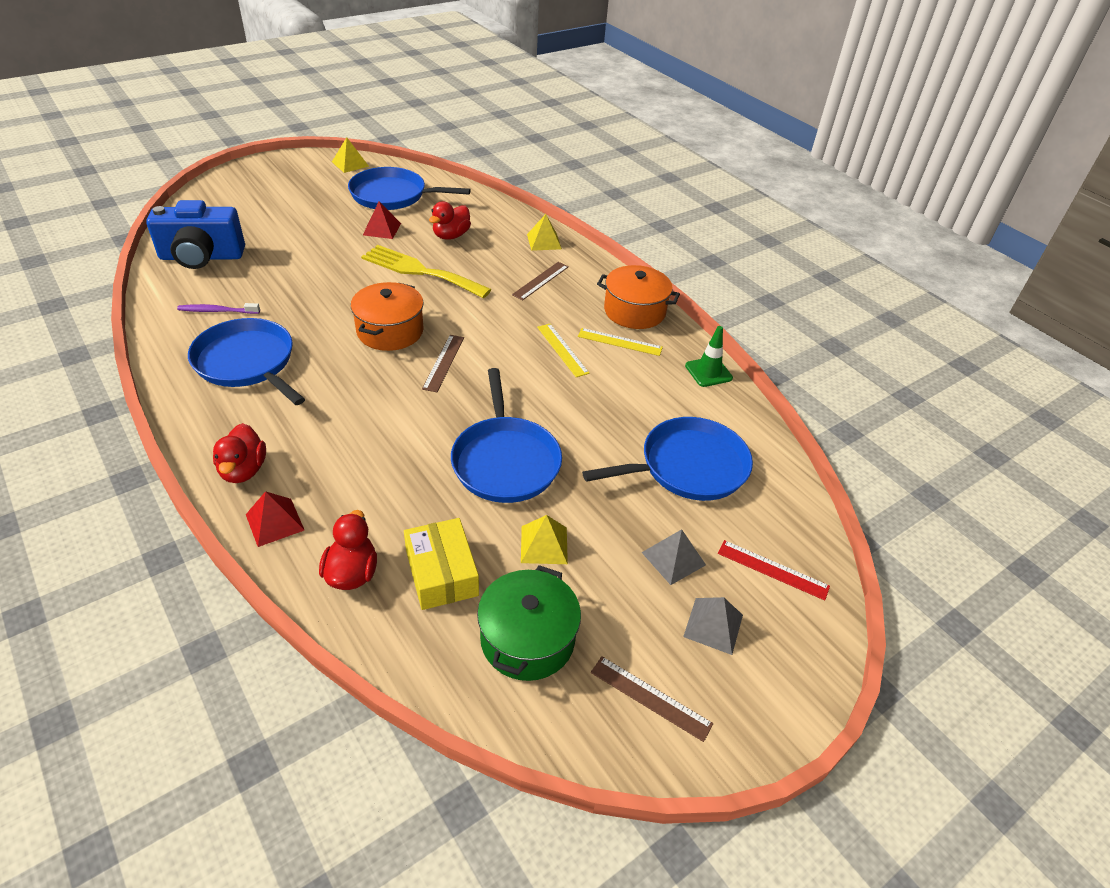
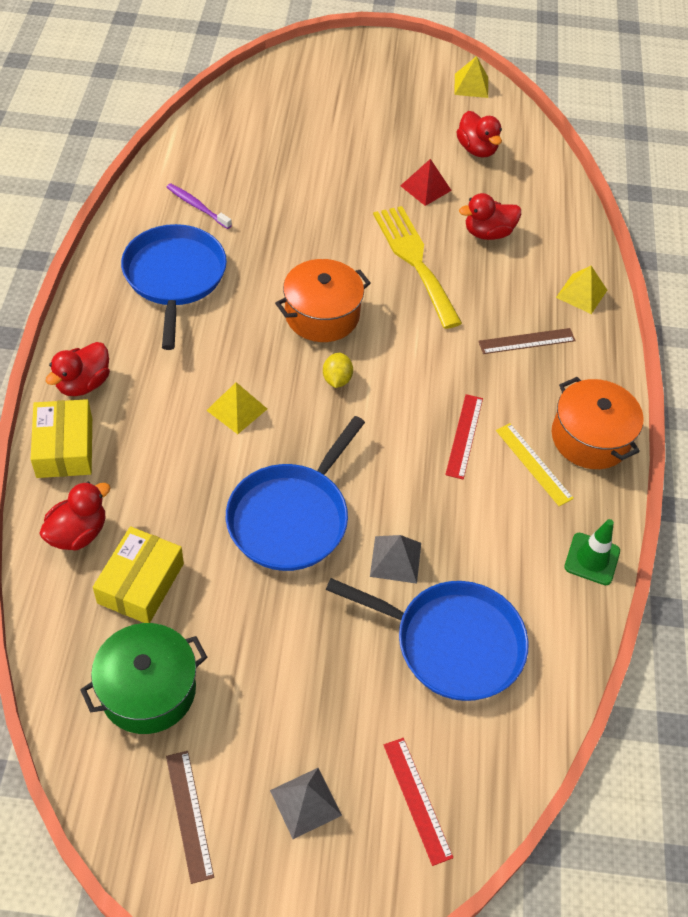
camera: 40 degrees right, 10 degrees up
blue camera [146,200,245,269] -> none
red pyramid [246,491,304,547] -> yellow box [31,399,92,478]
blue pan [348,167,471,210] -> red duck [457,111,502,157]
brown ruler [422,335,464,392] -> yellow lemon [323,353,353,388]
yellow pyramid [521,515,568,564] -> yellow pyramid moved to [206,382,267,434]
yellow ruler [537,324,590,377] -> red ruler [445,394,483,479]
grey pyramid [641,529,706,585] -> grey pyramid moved to [370,535,421,584]

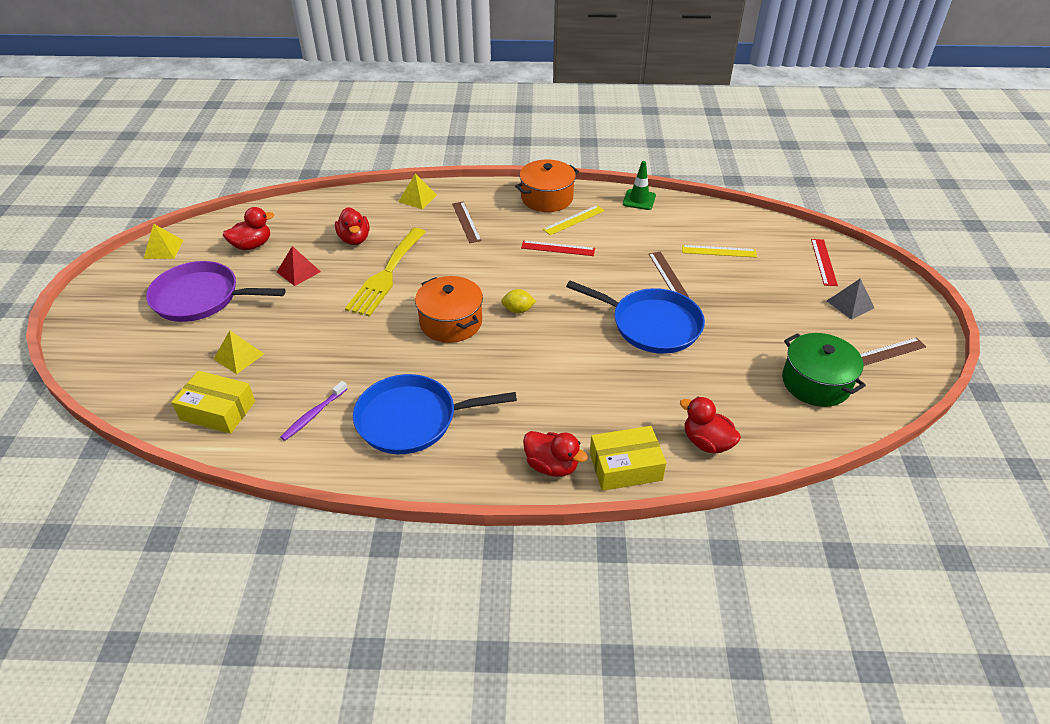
camera: 90 degrees left, 10 degrees down
yellow box [93,526,184,623] -> yellow box moved to [171,371,255,434]
yellow pyramid [206,382,267,434] -> yellow pyramid moved to [214,330,264,374]
blue pan [326,578,528,701] -> yellow ruler [682,245,757,258]
grey pyramid [370,535,421,584] -> brown ruler [649,252,690,298]
yellow fork [373,206,462,329] -> yellow fork turned 45 degrees counterclockwise [345,228,426,317]
red ruler [384,738,453,866] -> red ruler turned 60 degrees counterclockwise [811,239,838,286]
none -> purple pan [146,261,286,322]

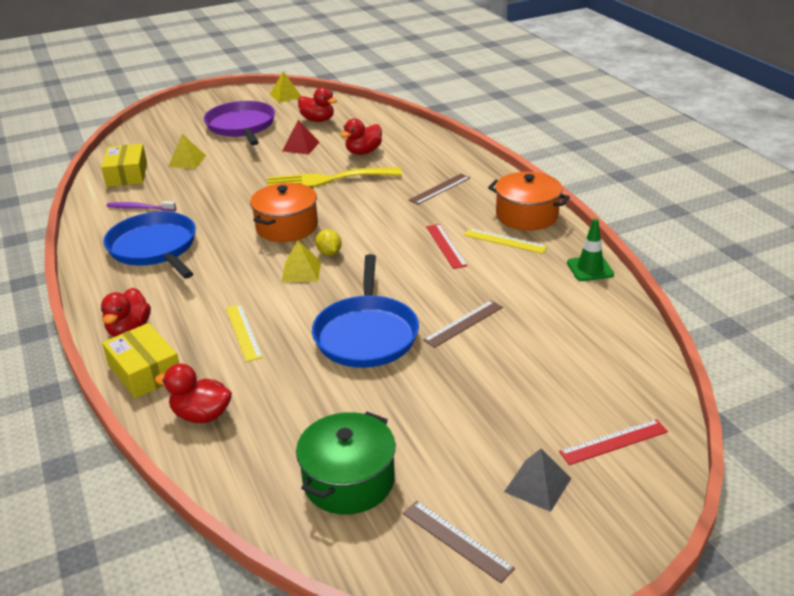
camera: 65 degrees right, 10 degrees down
yellow pyramid [399,174,437,209] -> yellow pyramid moved to [281,240,321,282]
red duck [680,397,741,454] -> red duck turned 90 degrees counterclockwise [155,363,232,423]
yellow ruler [682,245,757,258] -> yellow ruler moved to [226,304,263,362]

